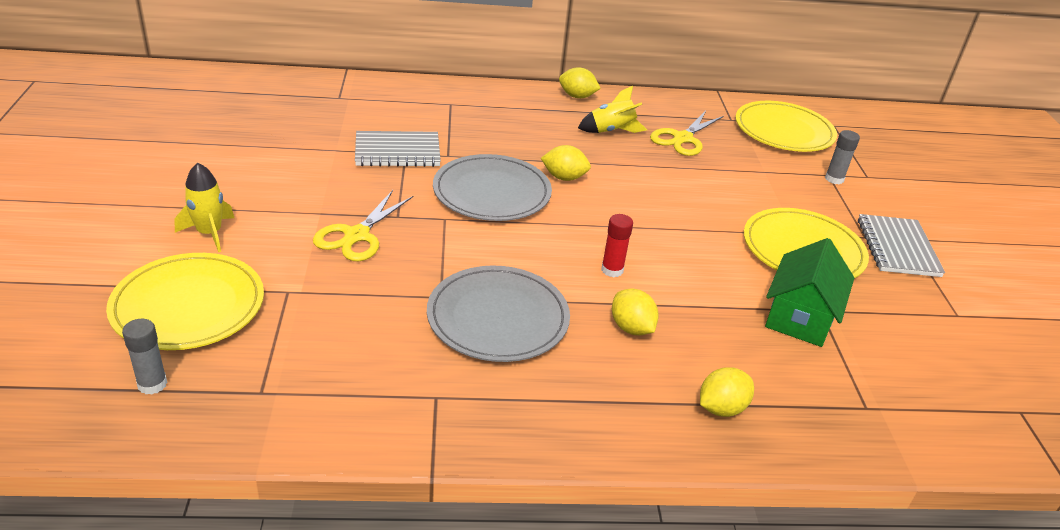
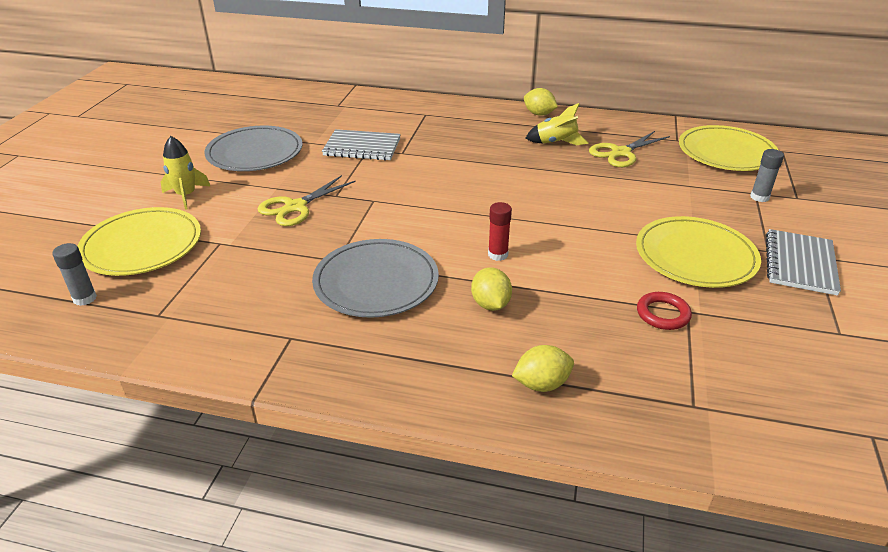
camera: 20 degrees right, 0 degrees up
grey plate [433,154,552,221] -> grey plate moved to [204,125,303,171]
yellow lemon [541,145,591,181] -> none
green house [765,238,854,347] -> red ring [637,292,692,330]

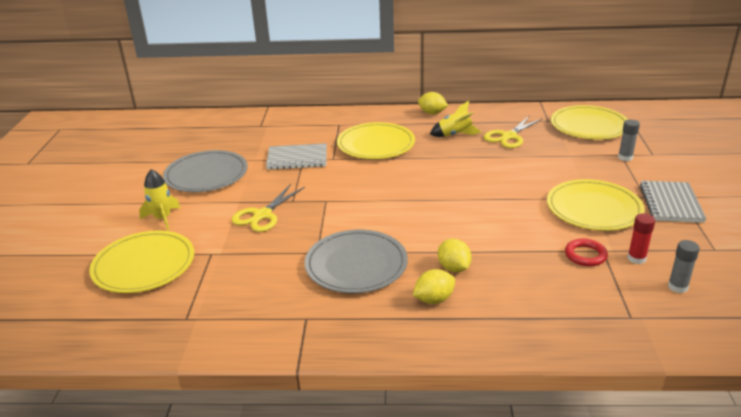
camera: 10 degrees left, 5 degrees down
grey glue stick [52,243,97,306] -> grey glue stick moved to [668,240,700,293]
red glue stick [488,202,512,261] -> red glue stick moved to [627,213,655,264]
yellow lemon [512,345,574,392] -> yellow lemon moved to [413,269,455,304]
none -> yellow plate [337,122,415,159]

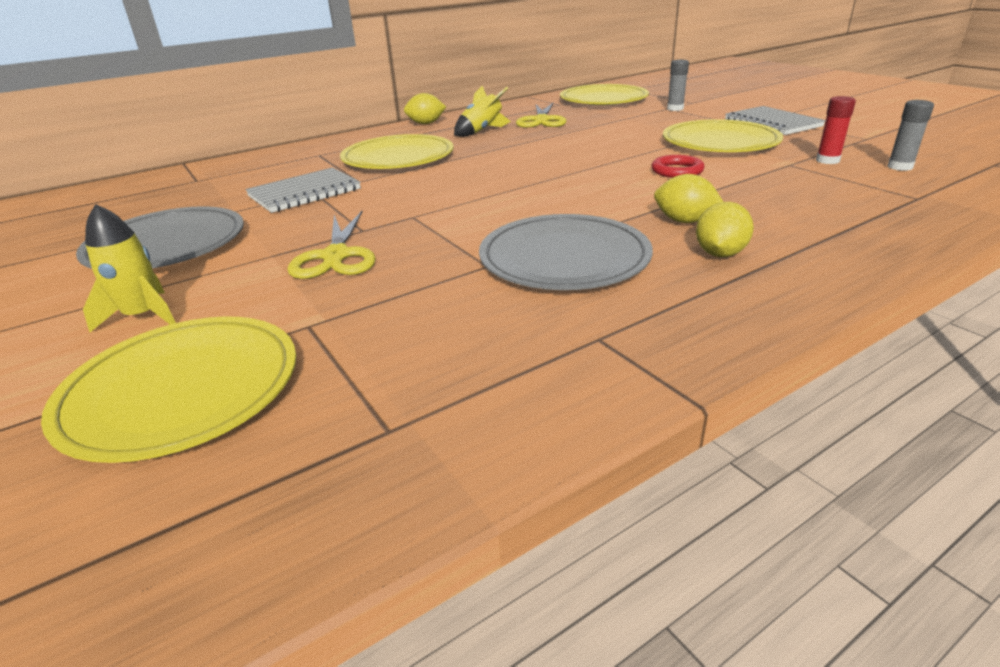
camera: 35 degrees left, 0 degrees up
red ring [565,239,608,266] -> red ring moved to [652,155,705,178]

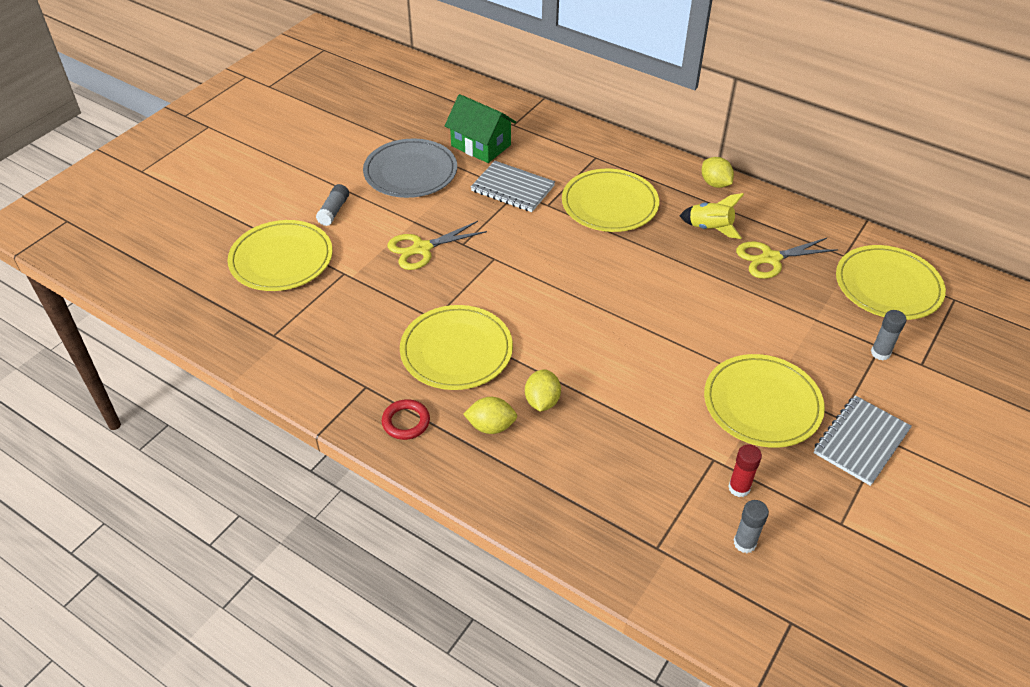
camera: 65 degrees right, 15 degrees up
yellow rocket [83,204,176,332] -> grey glue stick [316,184,349,226]
grey plate [479,214,653,290] -> yellow plate [400,305,513,390]
red ring [652,155,705,178] -> red ring moved to [382,399,430,440]
none -> green house [445,94,516,163]

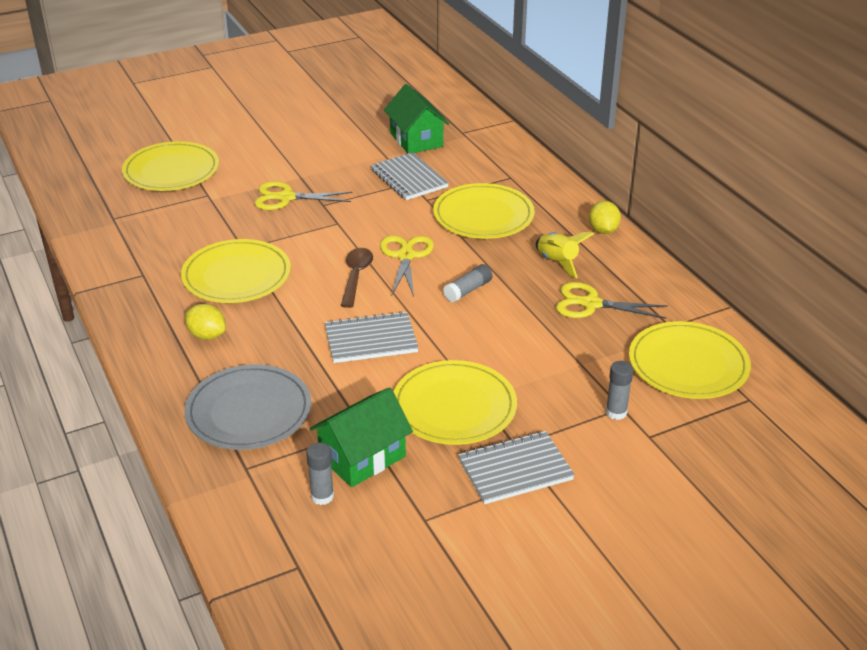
camera: 30 degrees right, 10 degrees down
grey glue stick [316,184,349,226] -> grey glue stick moved to [443,264,492,302]
grey plate [363,139,457,198] -> grey plate moved to [184,365,311,450]
red ring [382,399,430,440] -> none
yellow lemon [525,369,561,412] -> none
red glue stick [728,444,762,497] -> green house [310,387,413,487]
none -> grey notebook [324,311,419,363]
none -> brown spoon [341,248,373,308]
none -> yellow scissors [380,236,434,297]

